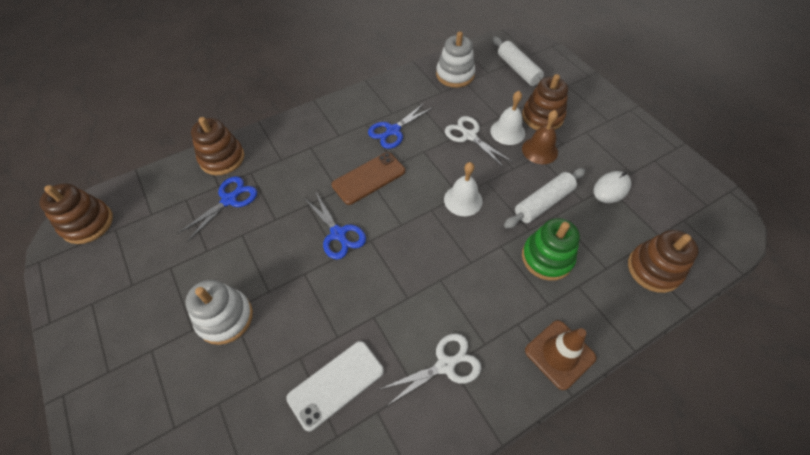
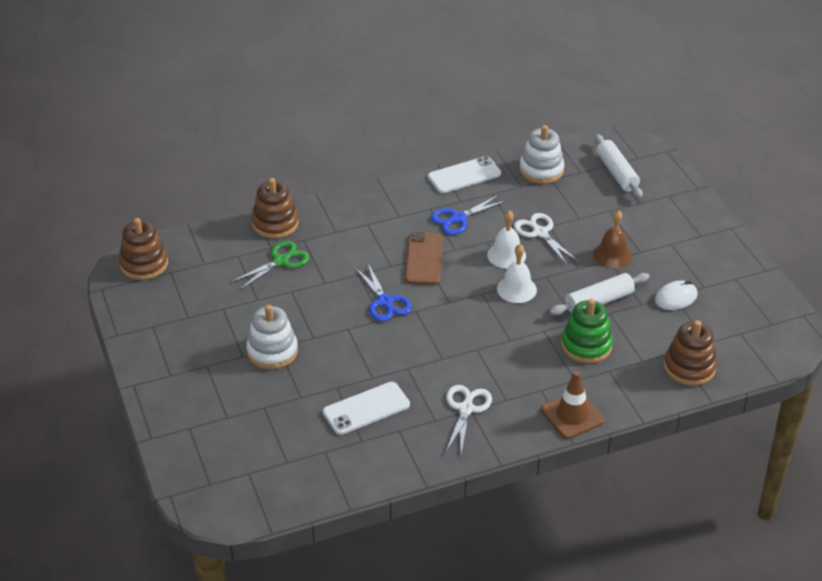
camera: 10 degrees right, 15 degrees down
blue scissors [178,176,257,242] -> green scissors [231,241,309,290]
brown phone [332,152,405,205] -> brown phone turned 60 degrees counterclockwise [405,232,443,285]
white scissors [380,333,482,406] -> white scissors turned 60 degrees counterclockwise [445,385,492,453]
white bell [490,91,525,145] -> white bell moved to [487,210,526,269]
brown stacking toy [522,74,568,130] -> none
none -> white phone [428,156,501,193]

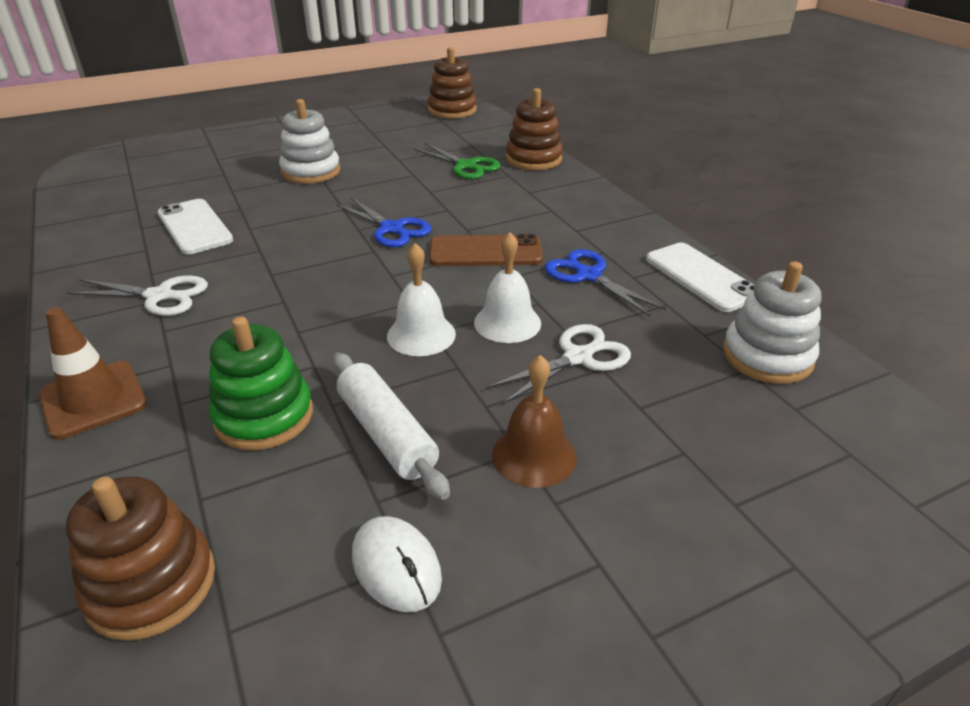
camera: 85 degrees right, 5 degrees down
blue scissors [356,264,412,321] -> blue scissors turned 105 degrees counterclockwise [336,198,431,247]
white rolling pin [594,134,643,199] -> none

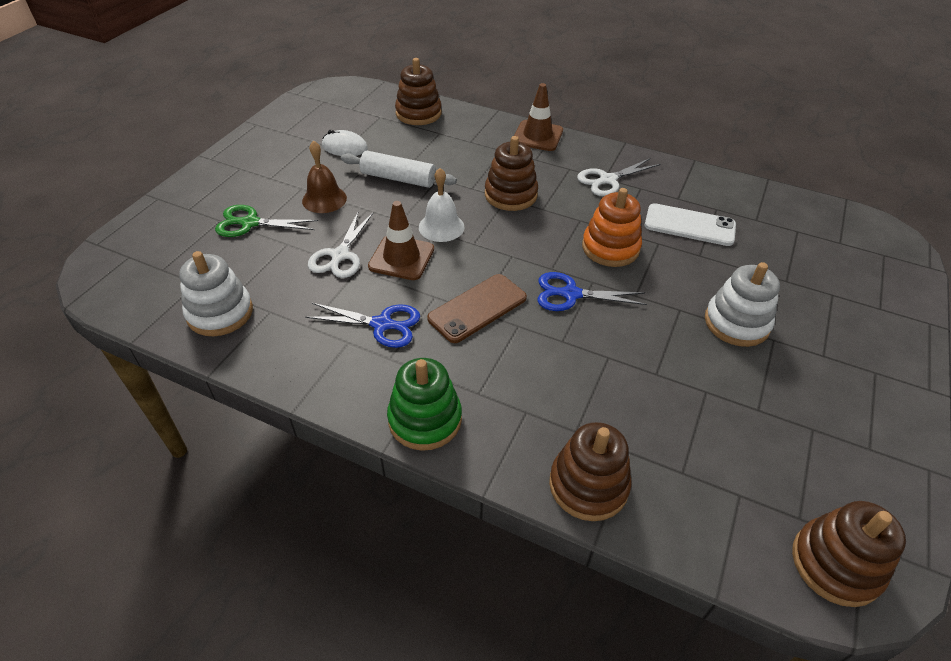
camera: 140 degrees right, 10 degrees up
green stacking toy [209,317,313,451] -> green stacking toy moved to [387,358,462,451]
green scissors [413,143,501,179] -> green scissors moved to [215,205,318,237]
white bell [474,232,541,343] -> brown traffic cone [368,201,434,280]
white phone [646,243,754,312] -> none
none -> brown stacking toy [485,136,538,211]
none -> orange stacking toy [582,188,642,267]

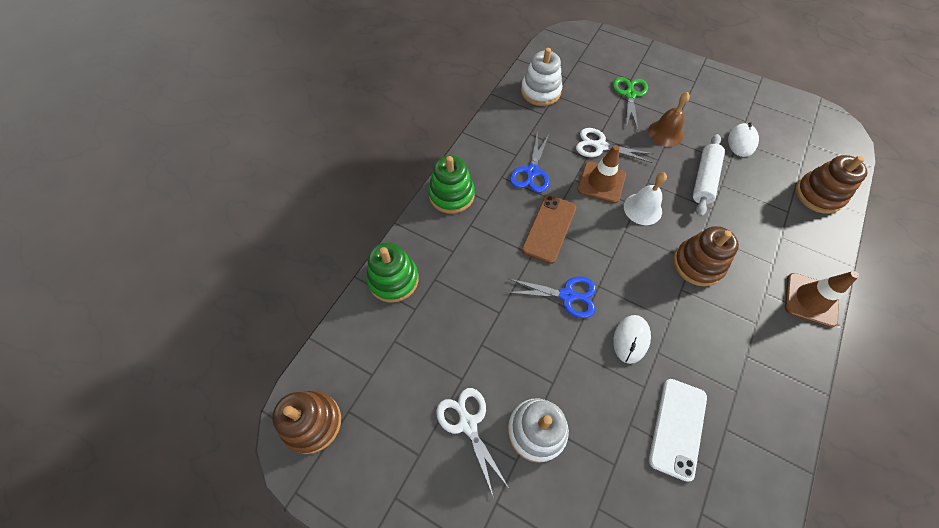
camera: 95 degrees right, 15 degrees up
brown phone [427,274,527,343] -> brown phone turned 60 degrees clockwise [522,195,576,264]
blue scissors [537,272,647,311] -> blue scissors turned 90 degrees clockwise [506,276,596,318]
brown stacking toy [549,422,631,521] -> green stacking toy [366,242,419,303]
white scissors [577,158,660,196] -> white scissors moved to [436,388,509,498]
orange stacking toy [582,188,642,267] -> white mouse [613,315,651,364]

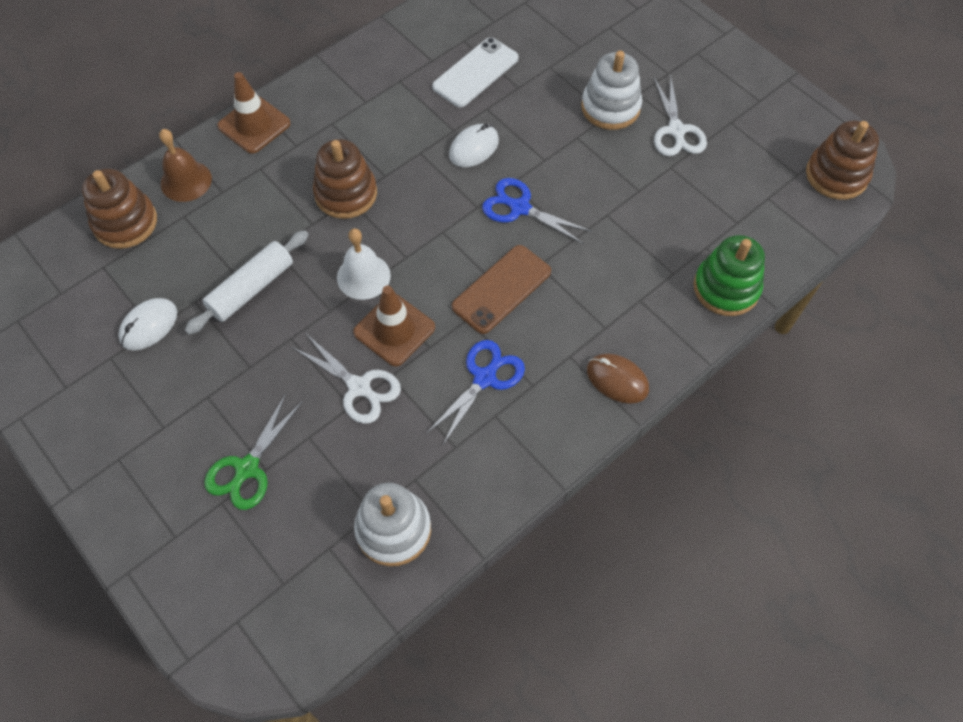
camera: 160 degrees left, 0 degrees up
green stacking toy [428,155,475,214] -> brown mouse [587,354,649,404]
brown bell [648,92,690,147] -> brown bell moved to [159,129,212,202]

